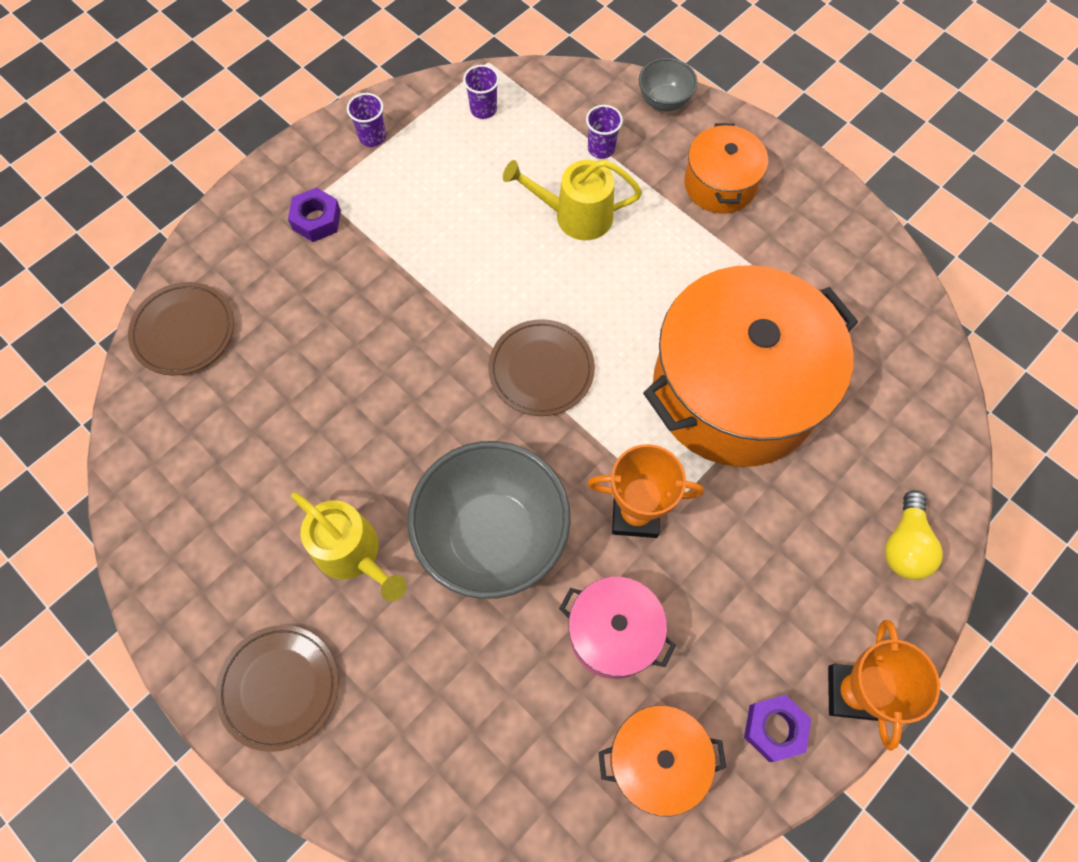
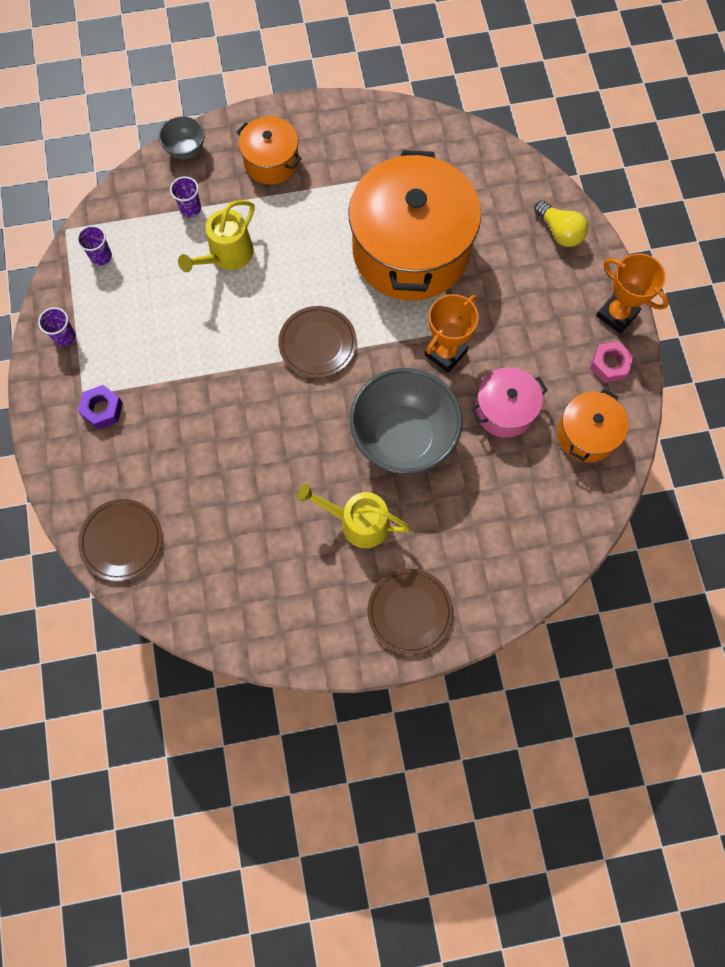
camera: 55 degrees left, 5 degrees up
yellow watering can [291,492,407,601] -> yellow watering can turned 150 degrees counterclockwise [297,484,410,548]
purple nut [744,695,811,762] -> pink nut [590,341,634,383]

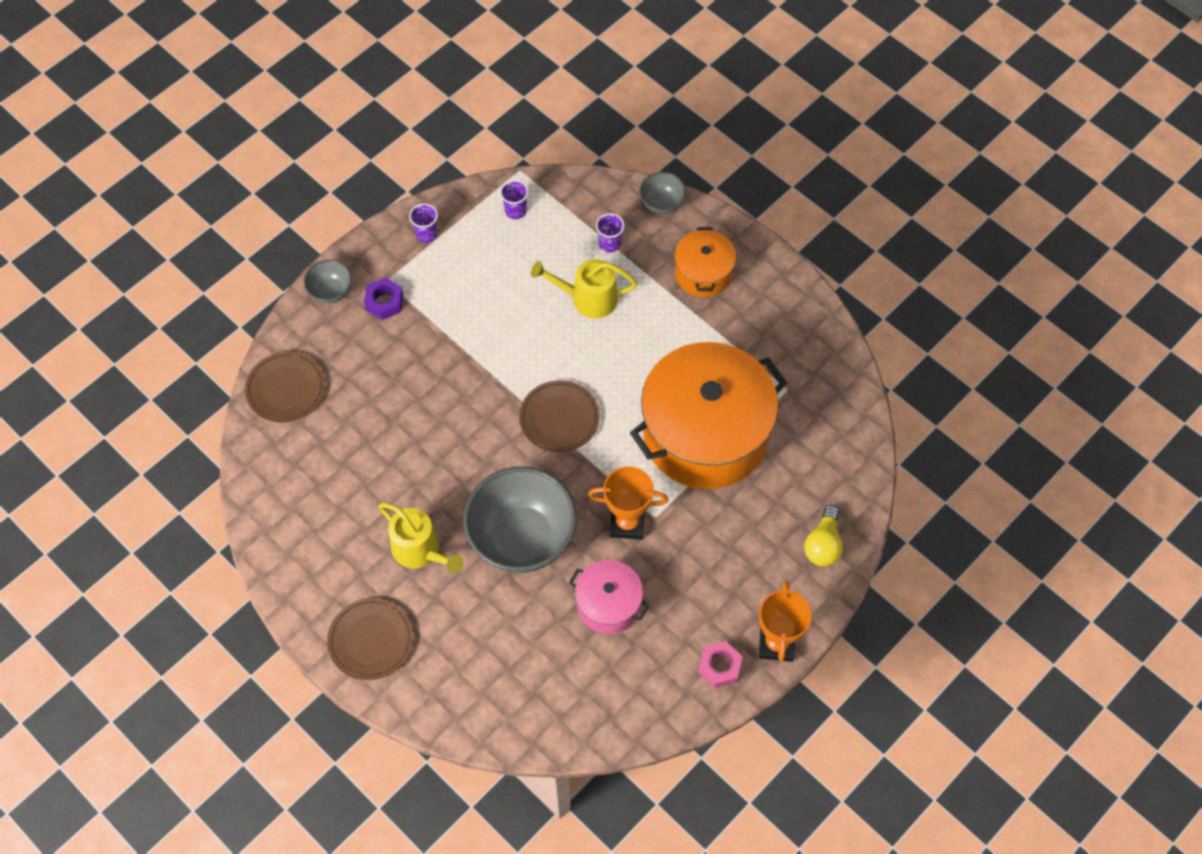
camera: 55 degrees right, 10 degrees down
yellow watering can [297,484,410,548] -> yellow watering can turned 150 degrees clockwise [378,502,463,573]
orange pot [557,389,629,462] -> none
none -> grey bowl [304,260,352,304]

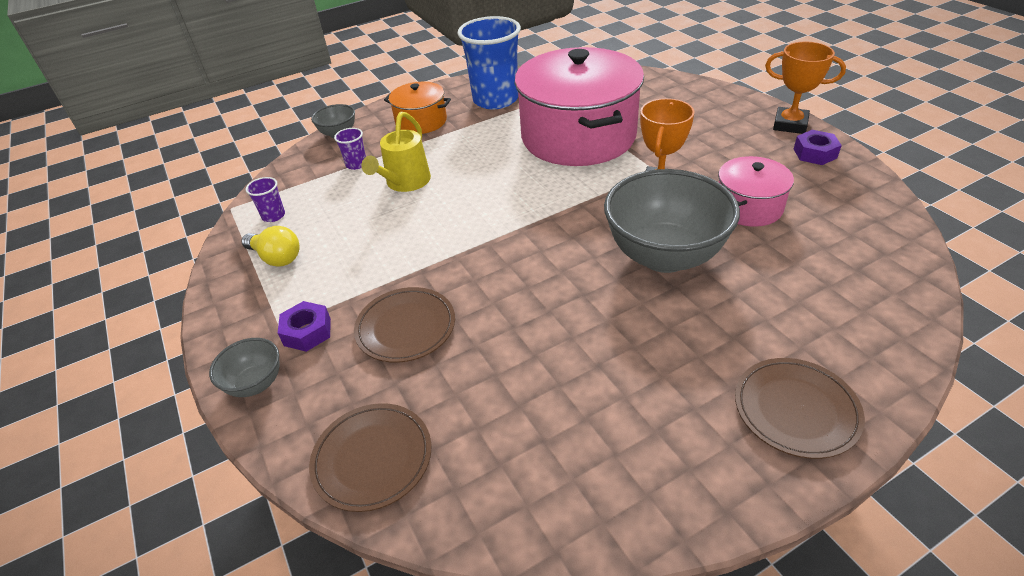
camera: 70 degrees left, 20 degrees down
yellow watering can [378,502,463,573] -> none
purple cup [409,203,438,243] -> none
brown plate [519,380,600,453] -> brown plate moved to [354,287,455,363]
orange pot [630,342,787,489] -> pink pot [514,47,644,166]
pink nut [698,641,743,688] -> purple nut [794,130,842,165]
yellow light bulb [804,505,843,566] -> yellow light bulb moved to [242,226,300,267]
none -> blue cup [457,16,521,109]

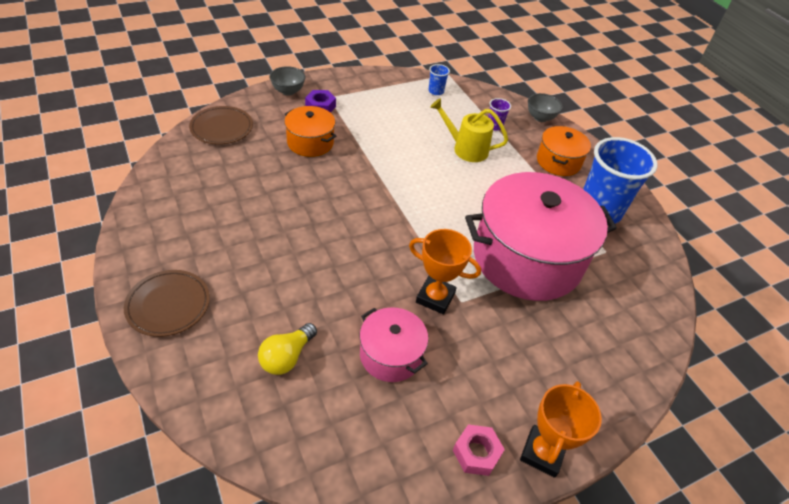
camera: 85 degrees right, 5 degrees up
yellow light bulb [242,226,300,267] -> yellow light bulb moved to [258,323,317,375]
purple cup [246,177,285,222] -> blue cup [429,64,450,95]
brown plate [354,287,455,363] -> orange pot [284,106,336,157]
grey bowl [604,169,740,273] -> none
purple nut [794,130,842,165] -> pink nut [453,424,505,476]

